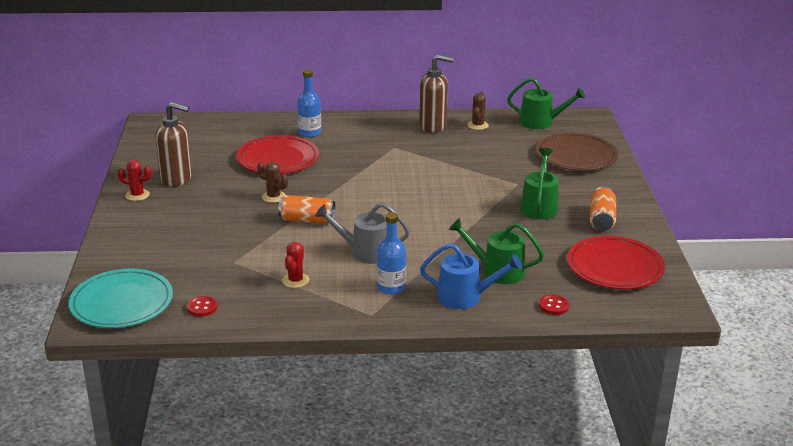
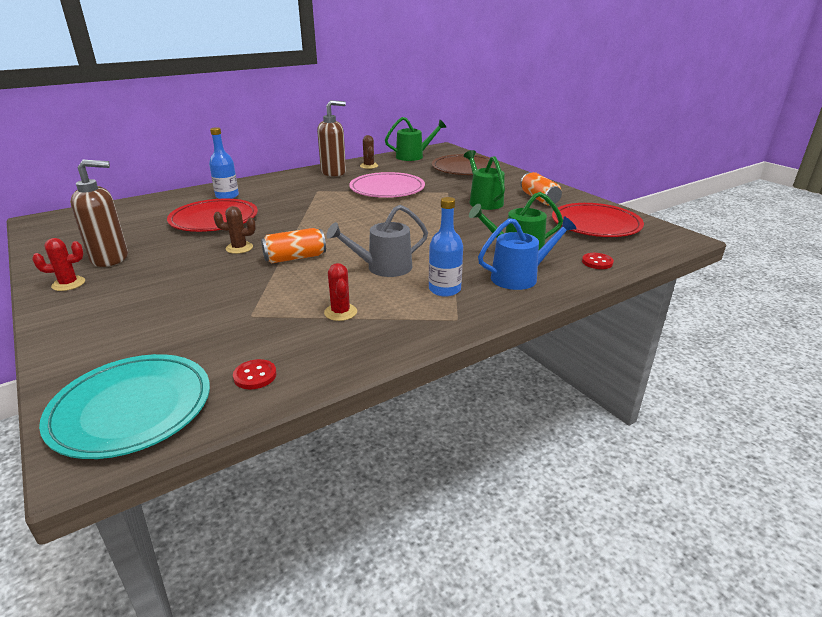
camera: 30 degrees left, 0 degrees up
none -> pink plate [349,172,425,198]

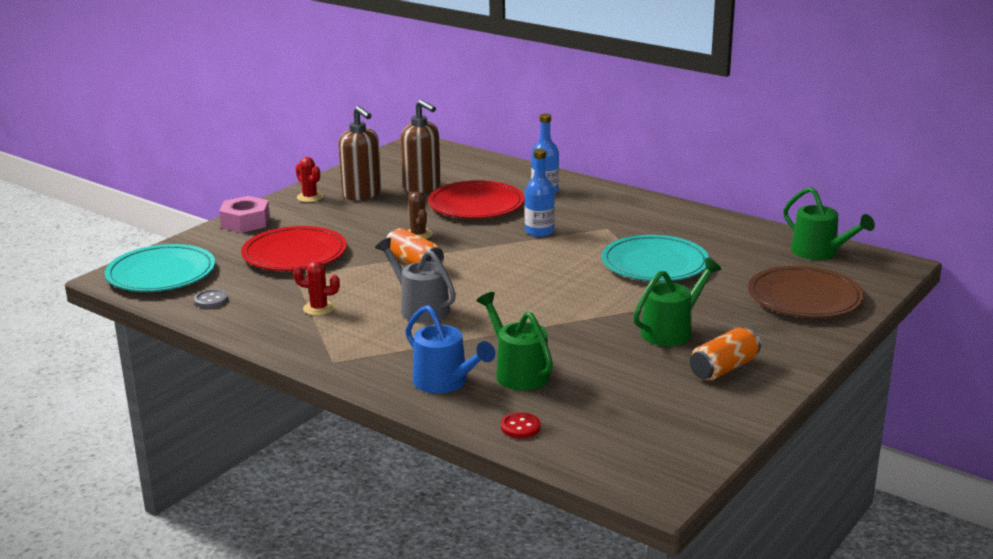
camera: 70 degrees right, 5 degrees down
red button [233,359,277,389] -> grey button [194,289,228,308]
brown soap dispenser [317,100,346,177] -> brown soap dispenser moved to [401,99,441,193]
red cactus [324,263,357,321] -> red cactus turned 45 degrees clockwise [293,261,340,315]
pink plate [349,172,425,198] -> turquoise plate [602,235,709,281]
brown cactus [360,135,378,169] -> none
blue bottle [429,197,463,297] -> blue bottle moved to [525,149,555,237]
red plate [552,203,644,237] -> red plate moved to [241,226,347,271]
none -> pink nut [219,196,270,233]

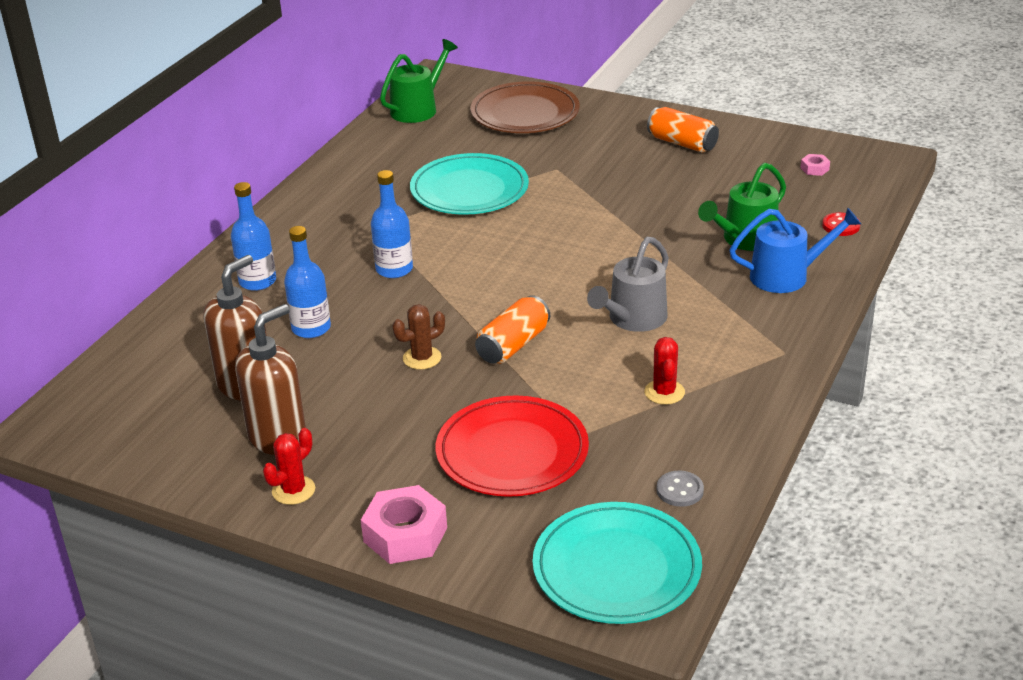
camera: 100 degrees left, 10 degrees up
blue watering can [405,305,495,393] -> blue watering can turned 45 degrees clockwise [729,207,861,293]
red plate [428,180,524,218] -> blue bottle [284,226,331,338]
green watering can [633,258,721,346] -> none
none -> pink nut [801,154,830,176]

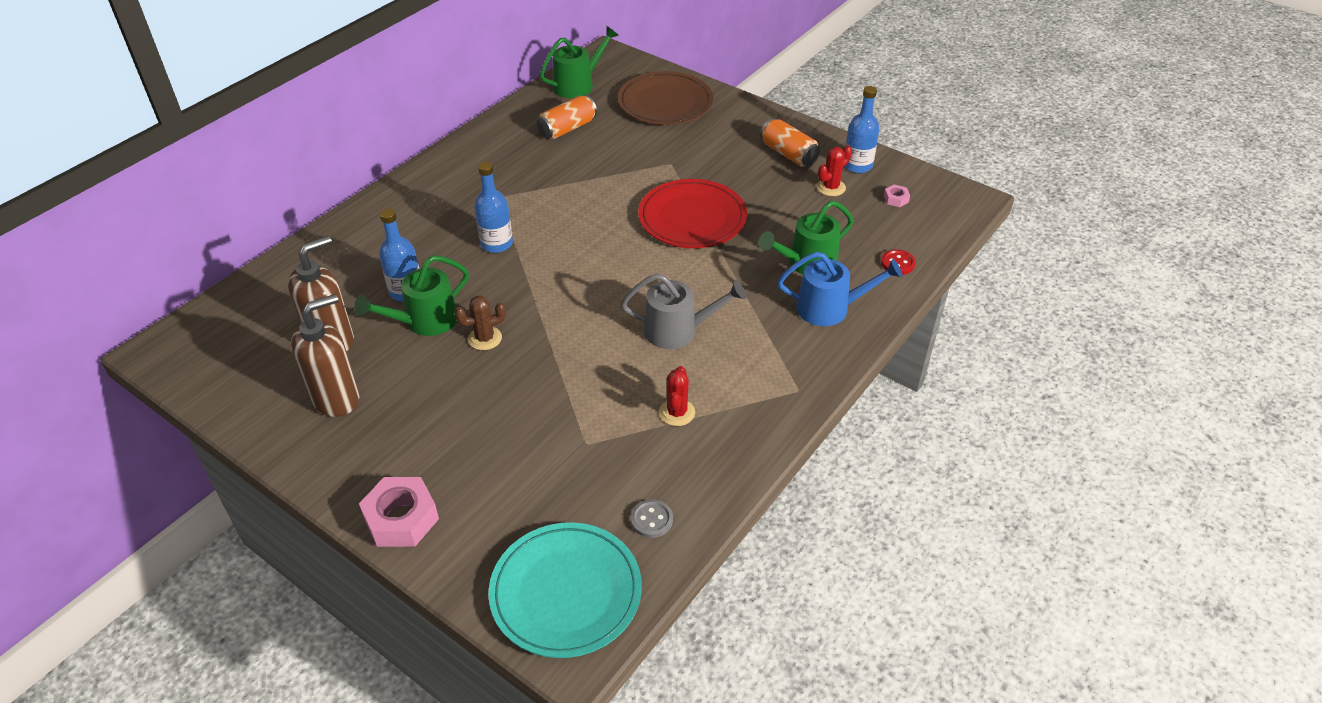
camera: 10 degrees right, 10 degrees up
blue bottle [231,182,276,291] -> blue bottle moved to [844,86,880,173]
red cactus [263,428,315,505] -> red cactus moved to [817,145,852,196]
turquoise plate [410,153,529,215] -> none
red plate [435,395,589,497] -> red plate moved to [638,179,747,248]
orange can [475,295,550,364] -> orange can moved to [537,95,597,139]
grey watering can [587,237,669,332] -> grey watering can turned 135 degrees counterclockwise [621,274,746,349]
none -> green watering can [354,256,469,336]

